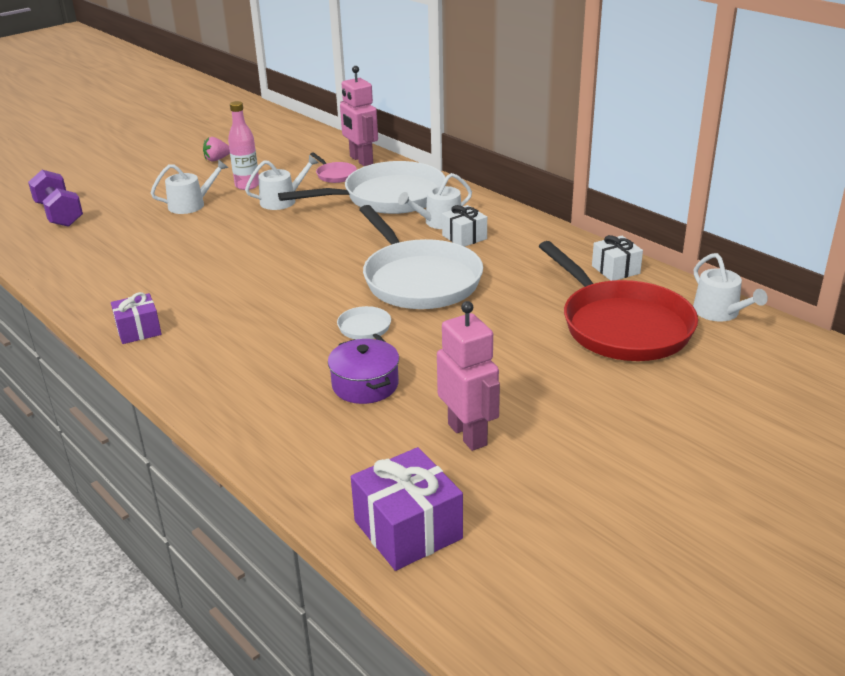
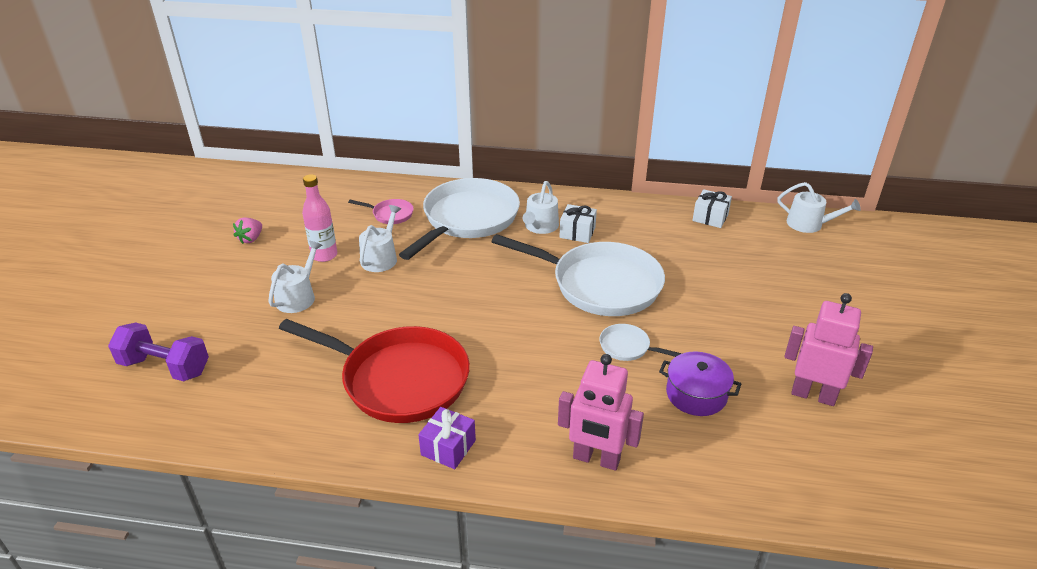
camera: 40 degrees left, 5 degrees up
pink robot [340,66,378,166] -> pink robot moved to [558,354,644,471]
purple gift [351,447,463,571] -> none
red pan [539,241,698,361] -> red pan moved to [279,319,470,423]

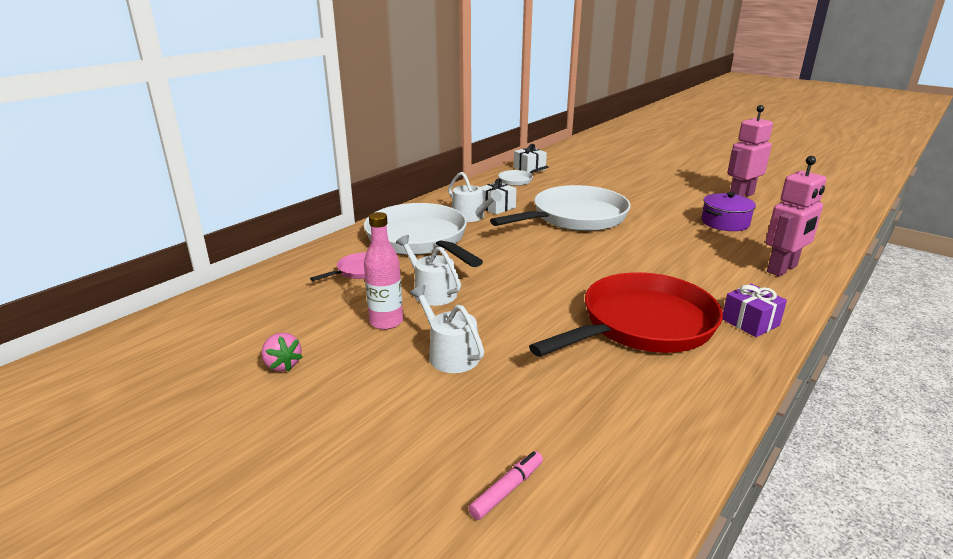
camera: 60 degrees left, 10 degrees down
purple dumbbell [108,322,209,381] -> pink marker [468,451,543,520]
white pan [599,324,682,361] -> white pan moved to [498,166,548,186]
white watering can [778,182,861,233] -> none

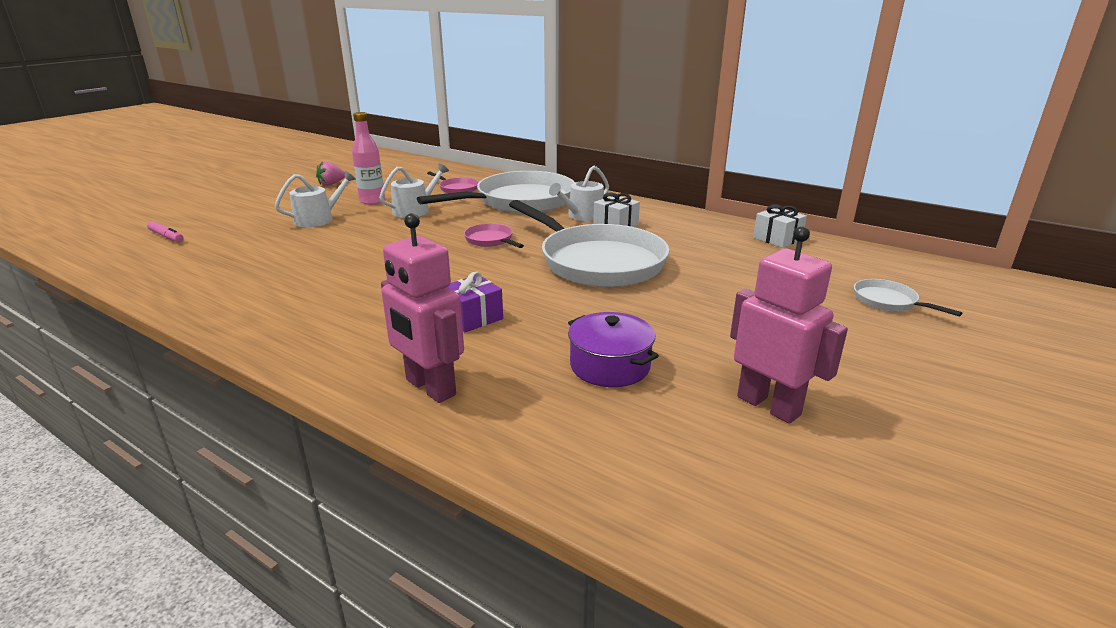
camera: 85 degrees right, 0 degrees up
white pan [498,166,548,186] -> white pan moved to [854,279,962,316]
red pan [529,272,723,357] -> none
purple gift [722,284,787,337] -> purple gift moved to [447,272,503,332]
none -> pink pan [464,223,524,248]

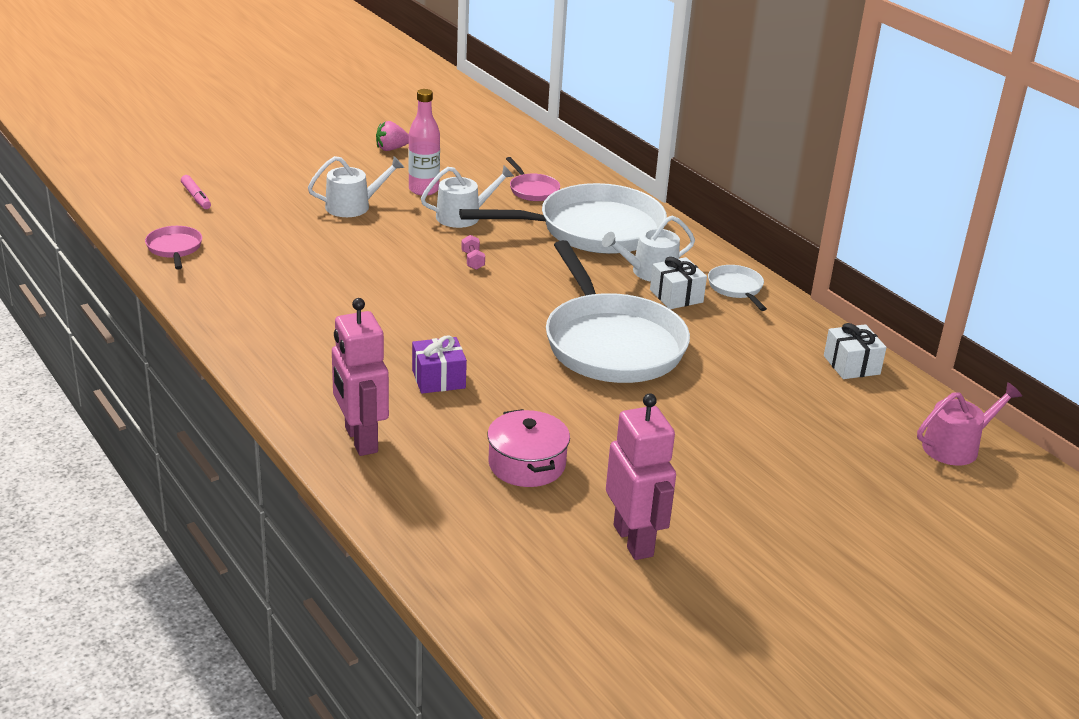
camera: 20 degrees right, 5 degrees up
pink pan [464,223,524,248] -> pink pan moved to [145,226,202,269]
purple pot [568,312,659,387] -> pink pot [487,409,570,487]
white pan [854,279,962,316] -> white pan moved to [708,265,767,311]
none -> pink dumbbell [461,235,485,270]
none -> pink watering can [917,382,1022,466]

